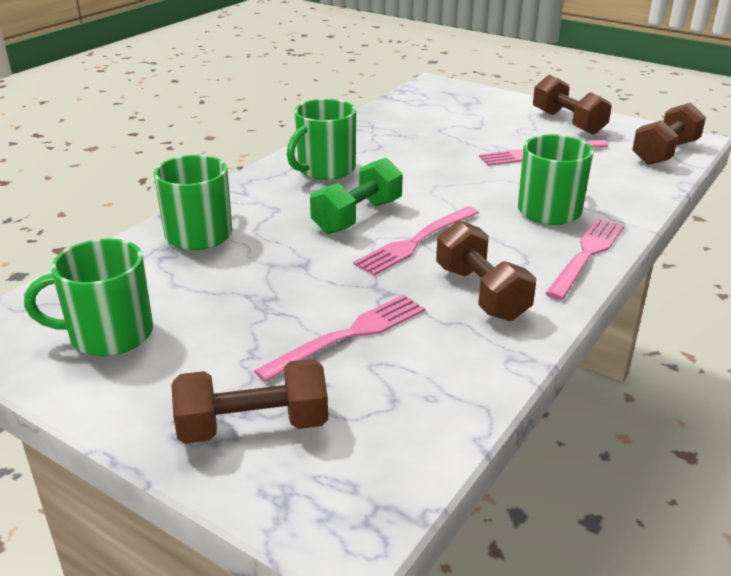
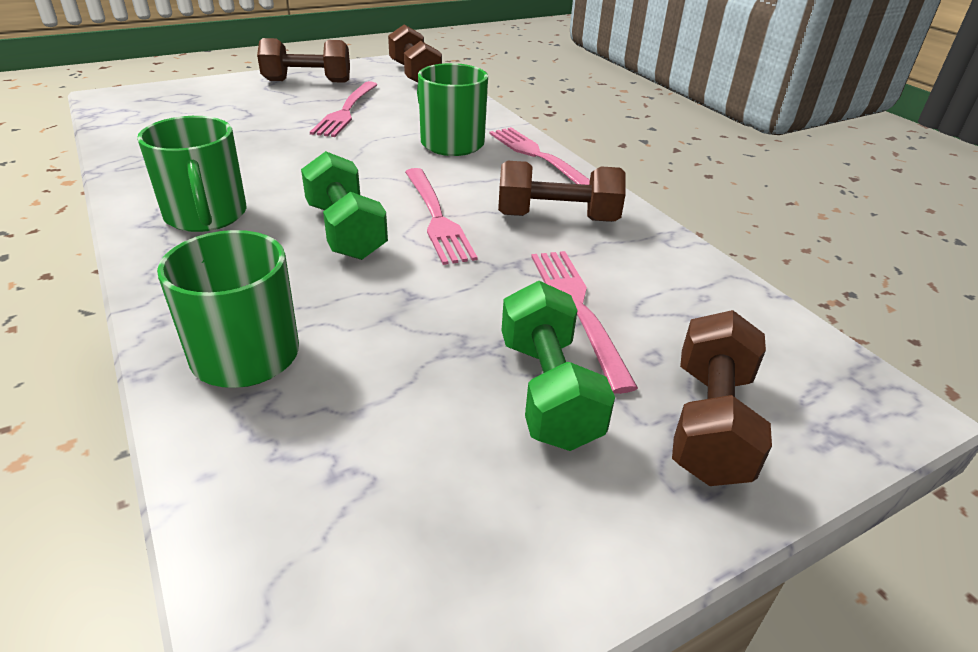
camera: 65 degrees left, 5 degrees up
green mug [24,238,153,356] -> none
none -> green dumbbell [502,281,615,451]

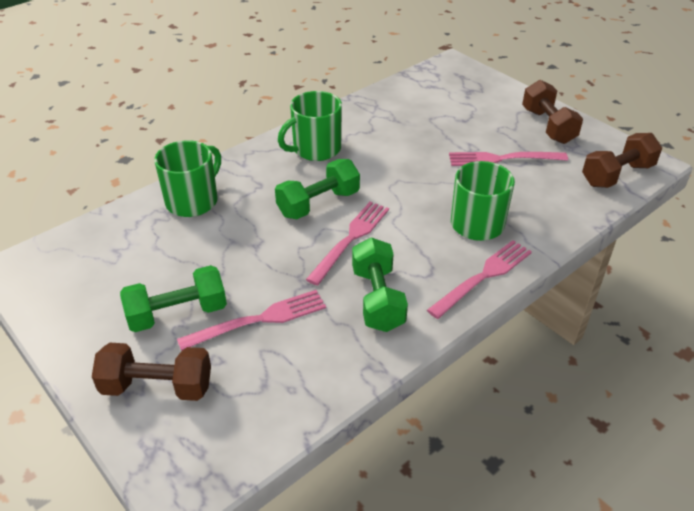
camera: 80 degrees right, 5 degrees up
pink fork [405,168,478,265] -> pink fork turned 150 degrees clockwise [306,202,389,286]
brown dumbbell [498,161,626,222] -> green dumbbell [352,237,408,332]

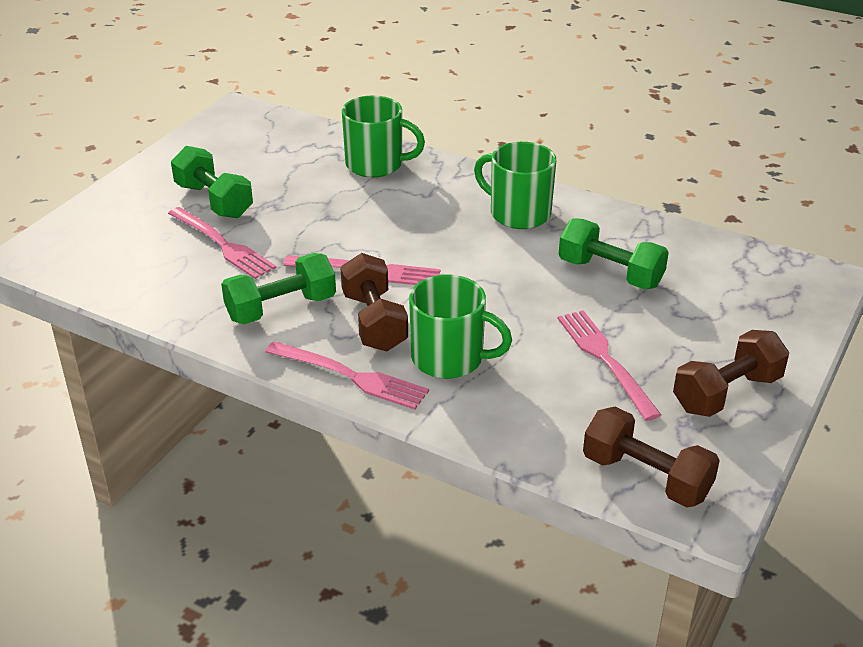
camera: 70 degrees right, 5 degrees down
brown dumbbell [92,343,211,401] -> brown dumbbell moved to [340,253,408,351]
green dumbbell [275,159,360,219] -> green dumbbell moved to [559,218,669,289]

